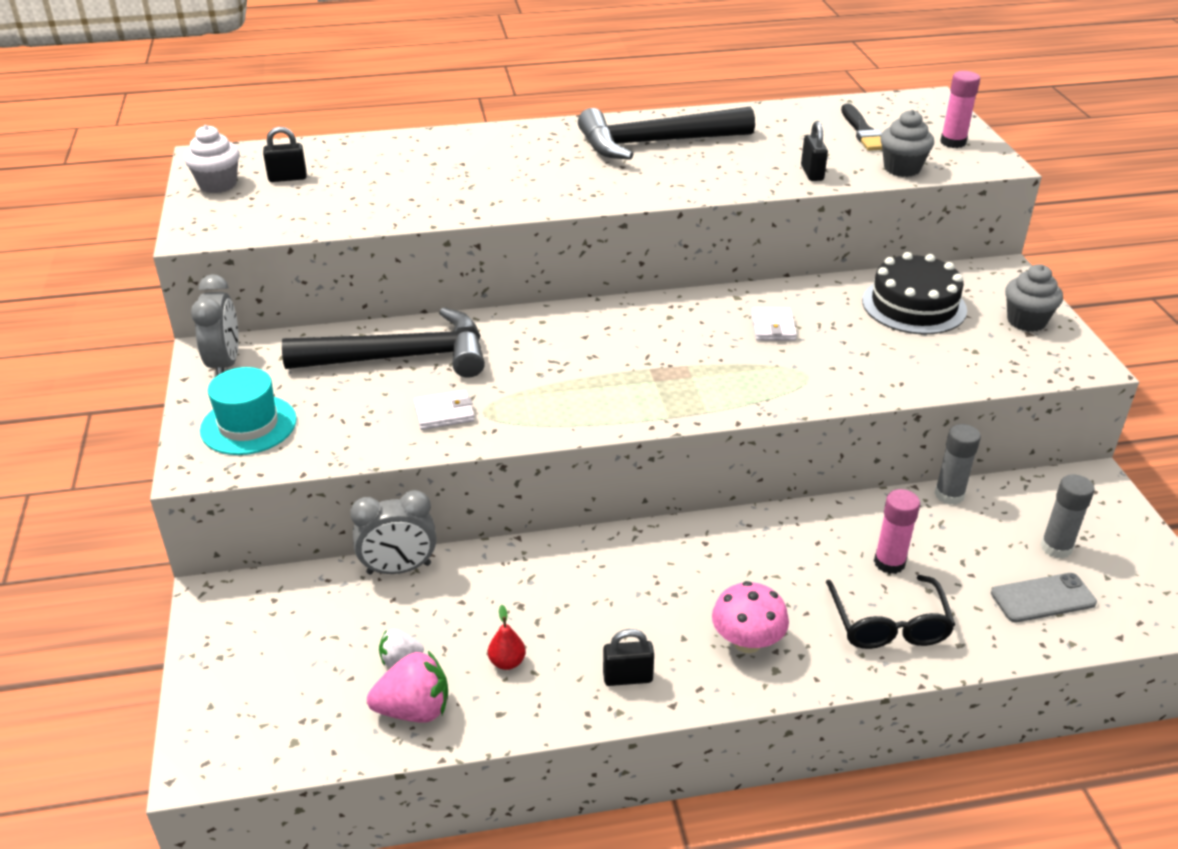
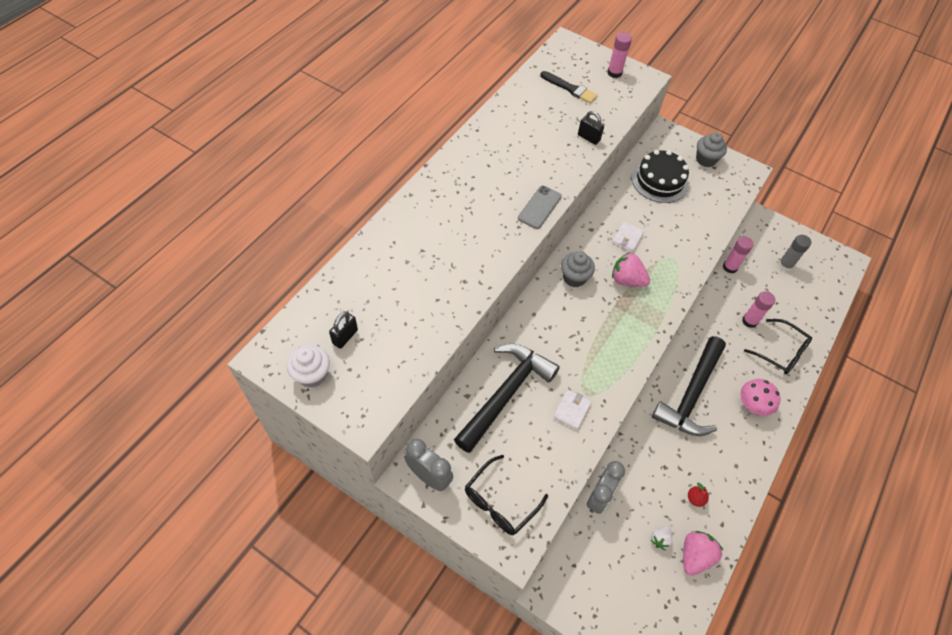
camera: 50 degrees left, 20 degrees up
turquoise hat [200,367,297,455] -> black glasses [465,455,548,535]
black hammer [578,107,755,160] -> black hammer moved to [652,336,726,436]
black padlock [603,629,654,686] -> none
white wallet [751,307,797,341] -> white wallet turned 75 degrees clockwise [612,222,644,252]
grey cupcake [880,110,934,177] -> grey cupcake moved to [561,251,595,287]
grey glue stick [935,424,981,505] -> pink glue stick [723,236,753,273]
grey phone [991,573,1097,622] -> grey phone moved to [518,186,562,229]
none -> pink strawberry [612,252,650,287]

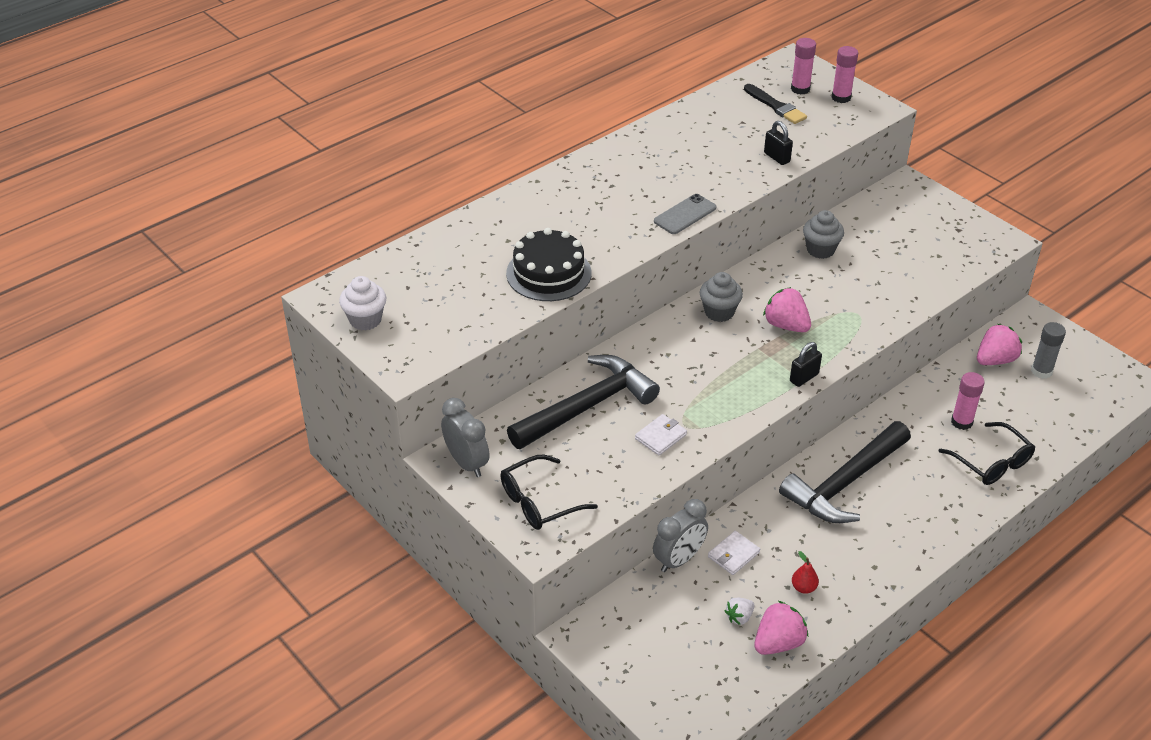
camera: 20 degrees right, 15 degrees down
black padlock [329,312,358,349] -> black padlock moved to [790,342,822,387]
white wallet [612,222,644,252] -> white wallet moved to [708,531,760,575]
black cake [631,150,689,203] -> black cake moved to [506,228,592,301]
grey cupcake [696,132,727,167] -> grey cupcake moved to [803,210,844,259]
pink glue stick [723,236,753,273] -> pink glue stick moved to [791,38,816,95]
pink mushroom [740,379,781,416] -> none
none -> pink strawberry [977,324,1022,365]

